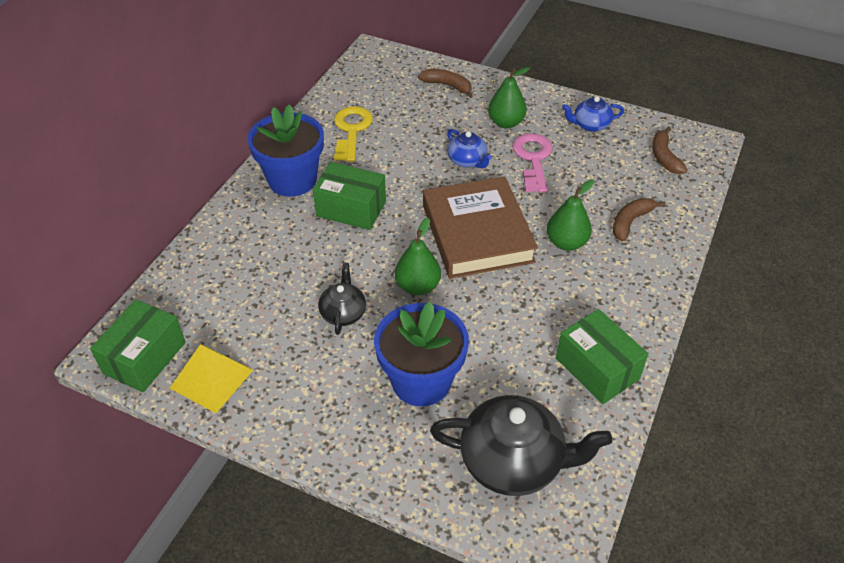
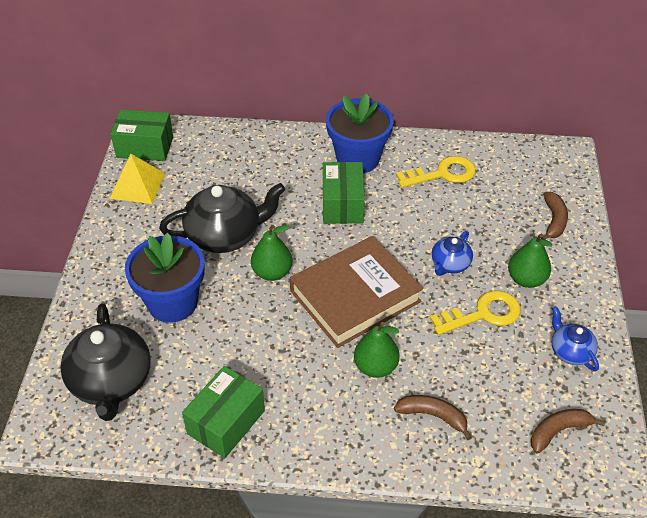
camera: 70 degrees right, 0 degrees up
black teapot [318,263,366,335] -> black teapot [159,183,285,253], size x1.89
pink key [512,133,553,193] -> yellow key [430,290,521,335]

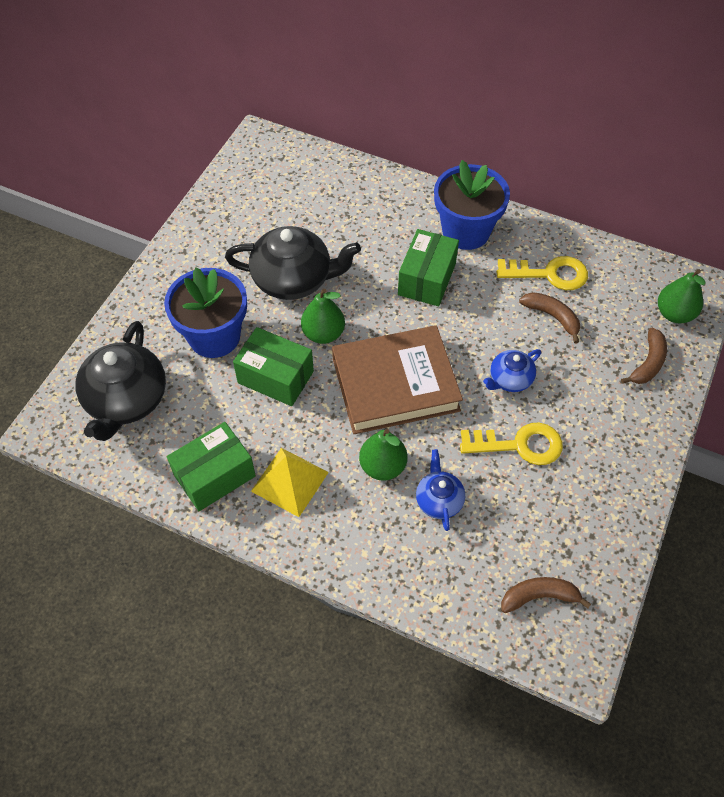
camera: 20 degrees right, 10 degrees up
green box [110,109,173,161] -> green box moved to [233,327,314,406]
yellow pyramid [110,154,166,204] -> yellow pyramid moved to [251,448,329,517]
brown banana [394,395,472,440] -> brown banana moved to [519,292,580,343]
green pear [508,233,552,288] -> green pear moved to [658,269,706,323]
blue teapot [552,307,599,371] -> blue teapot moved to [416,449,465,531]

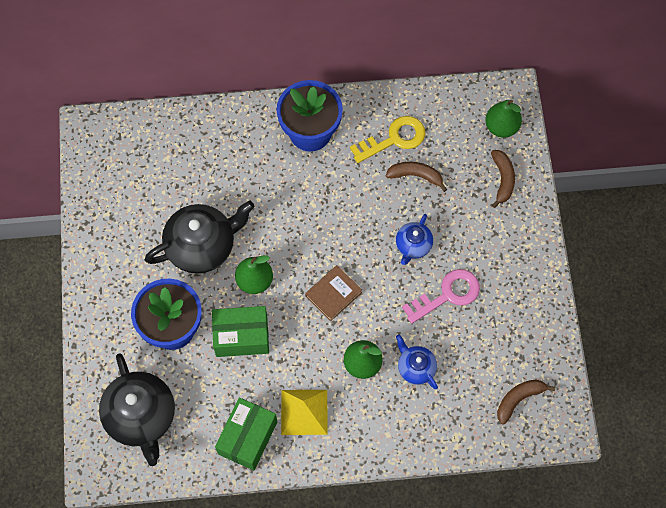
camera: 30 degrees left, 10 degrees up
brown book [332,325,463,434] -> brown book [305,265,362,321], size x0.48
green box [398,229,459,306] -> none
yellow key [460,423,563,465] -> pink key [402,269,480,324]

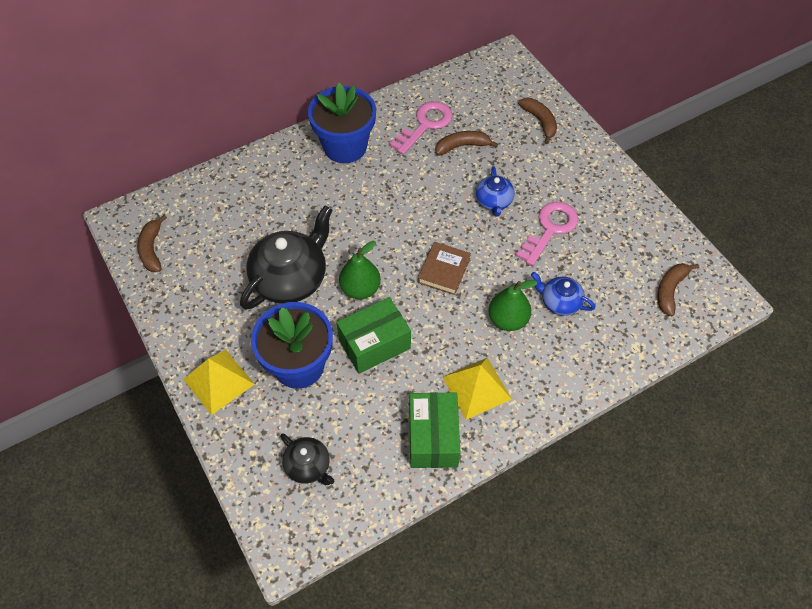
camera: 25 degrees left, 10 degrees down
black teapot [99,353,175,466] -> black teapot [280,433,334,485], size x0.53
yellow key [350,116,425,163] -> pink key [389,101,453,155]
green pear [485,100,522,138] -> none
none -> brown banana [137,215,167,272]
none -> yellow pyramid [183,350,255,415]

